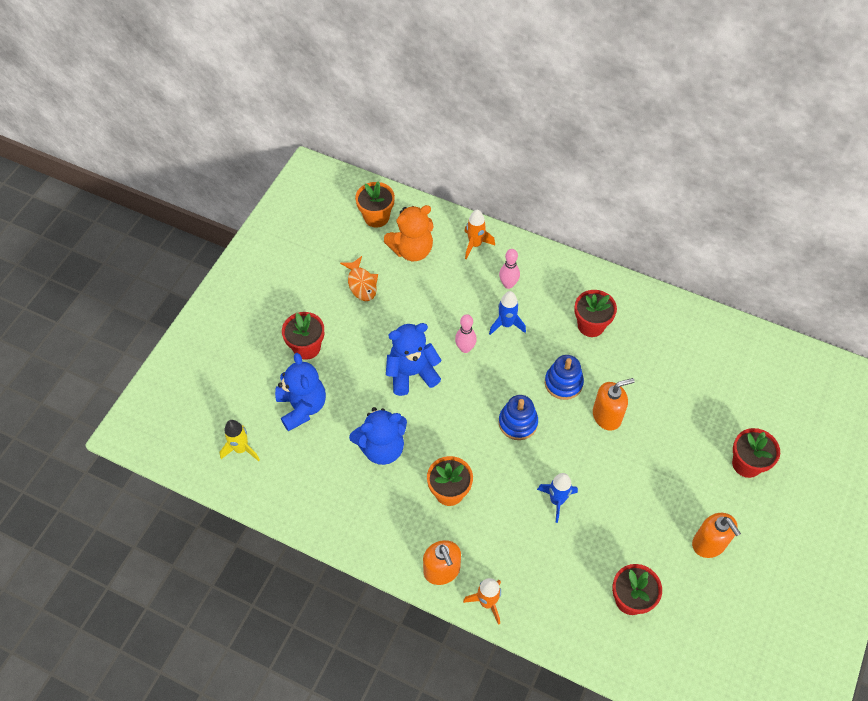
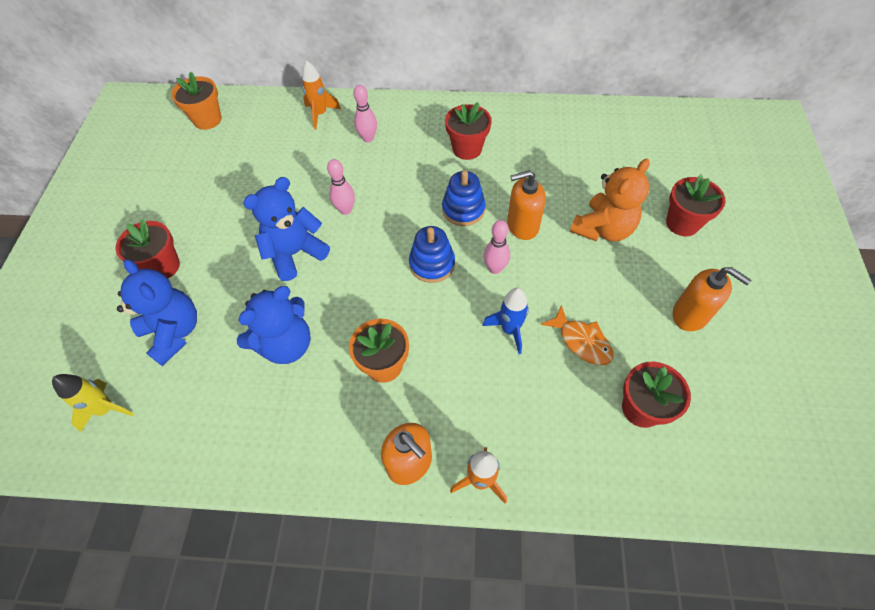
camera: 20 degrees left, 0 degrees up
orange fish [340,256,378,301] -> orange fish moved to [541,305,613,365]
orange teddy bear [384,205,433,261] -> orange teddy bear moved to [570,159,650,242]
blue rocket [489,291,526,335] -> none
orange soap dispenser [593,378,635,431] -> orange soap dispenser turned 150 degrees counterclockwise [507,170,546,240]
none -> pink bowling pin [483,220,510,274]

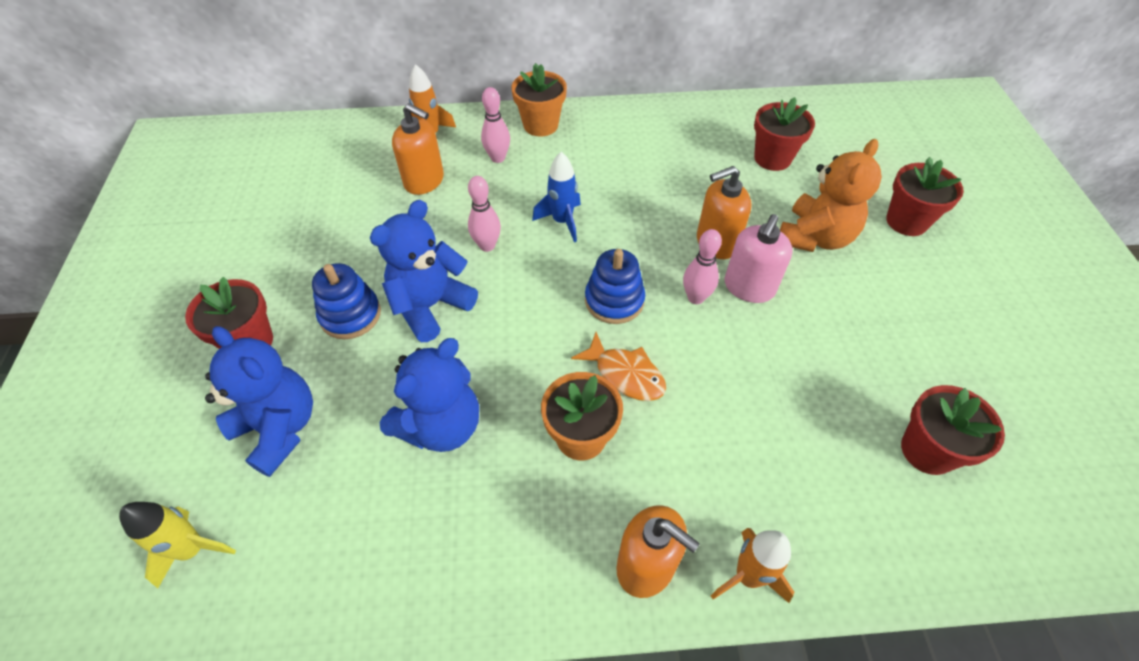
camera: 10 degrees left, 5 degrees down
orange flower pot [171,71,222,130] -> orange flower pot moved to [511,63,567,137]
blue stacking toy [442,170,486,226] -> blue stacking toy moved to [312,263,381,339]
red flower pot [445,102,492,160] -> red flower pot moved to [754,97,815,171]
blue rocket [483,288,529,354] -> blue rocket moved to [532,152,581,242]
orange fish [541,305,613,365] -> orange fish moved to [571,332,666,401]
orange soap dispenser [673,267,751,331] -> orange soap dispenser moved to [392,103,444,195]
none -> pink soap dispenser [725,214,793,303]

